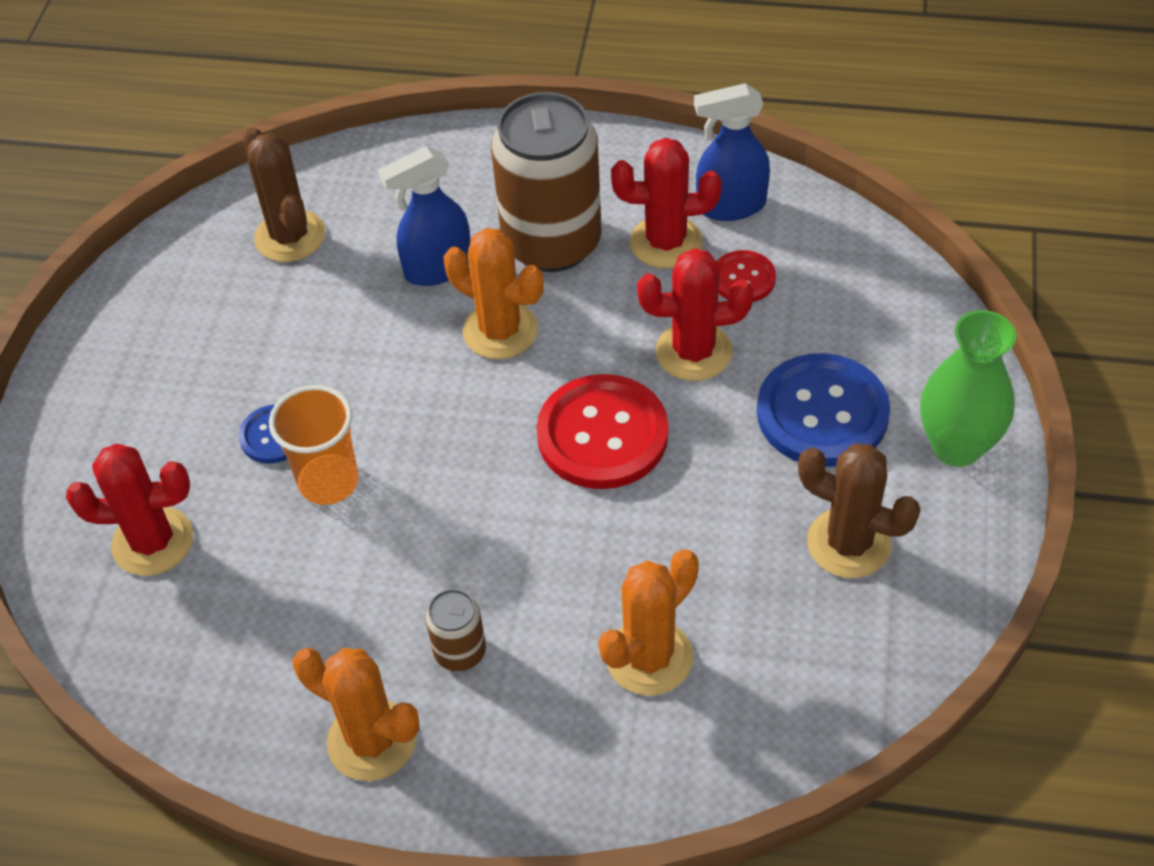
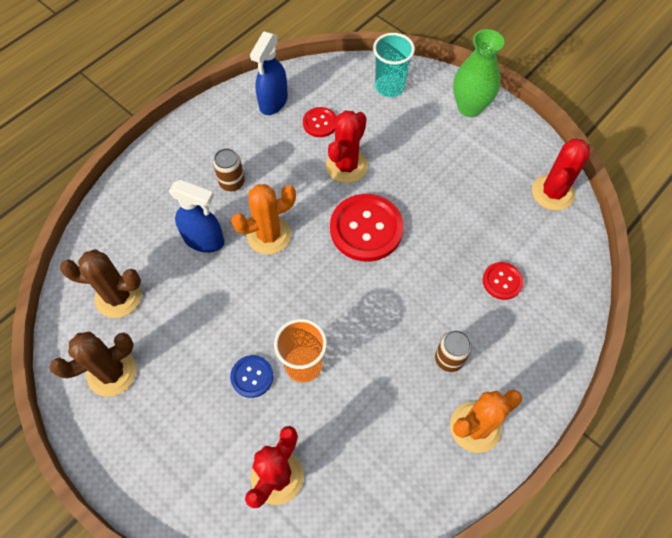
camera: 60 degrees left, 10 degrees up
blue spray bottle [378,146,470,286] -> blue spray bottle turned 75 degrees counterclockwise [169,180,224,253]
brown can [491,92,602,272] -> brown can [213,148,245,191], size x0.44
orange cactus [598,549,699,696] -> red button [483,262,524,300]
red cactus [611,138,722,269] -> red cactus moved to [532,139,590,211]
blue button [757,353,890,467] -> none
brown cactus [798,444,921,578] -> brown cactus moved to [49,332,136,397]
none -> turquoise cup [373,33,415,97]

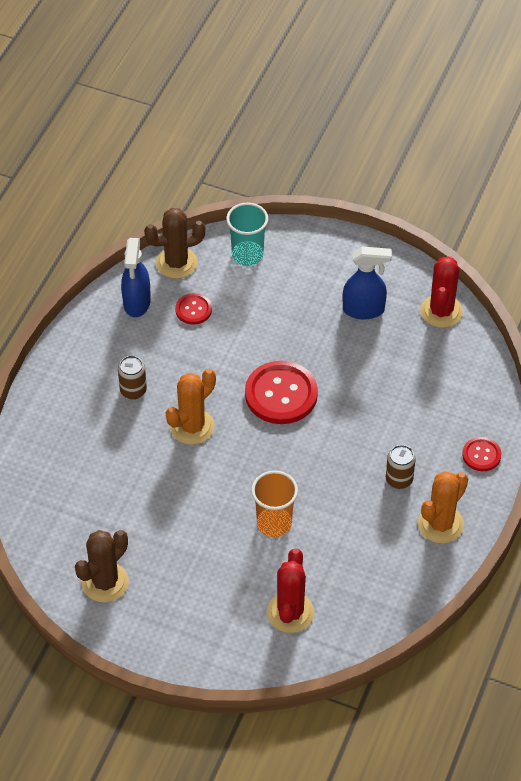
camera: 20 degrees left, 10 degrees down
brown cactus [60,249,142,318] -> brown cactus moved to [144,208,206,279]
blue spray bottle [169,180,224,253] -> blue spray bottle moved to [343,247,392,319]
blue button [230,355,273,398] -> none
red cactus [326,111,368,183] -> none
green vase [453,29,504,117] -> none
red button [483,262,524,300] -> red button moved to [462,437,501,471]

